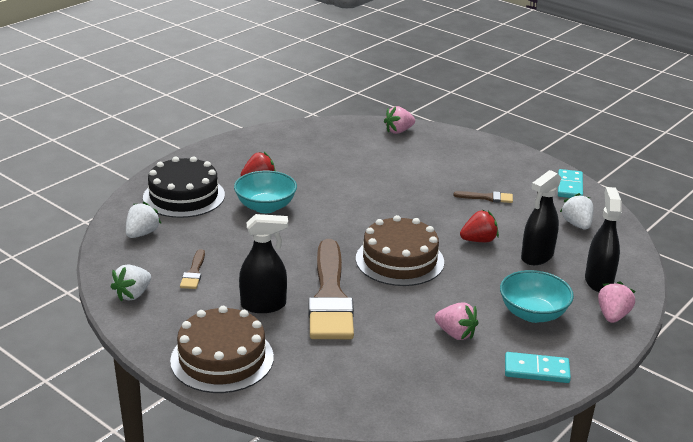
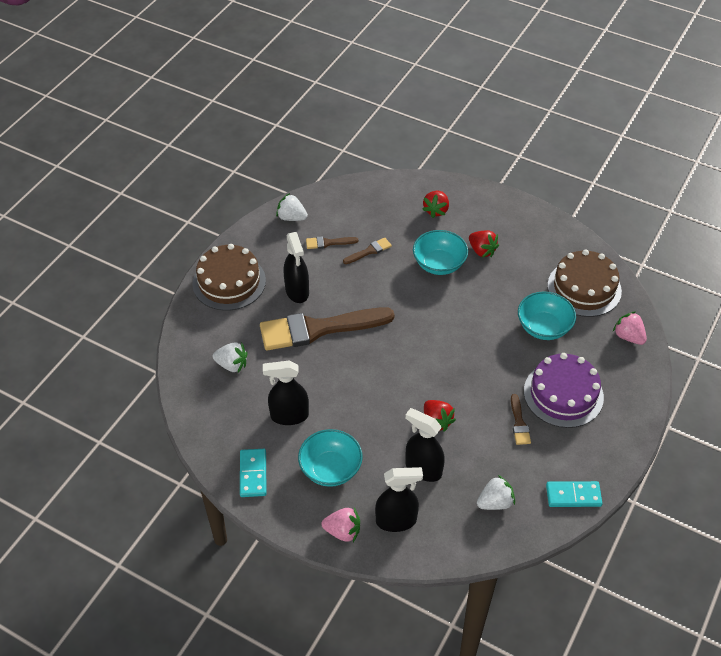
camera: 80 degrees right, 20 degrees up
white strawberry [126,201,162,238] -> white strawberry moved to [213,342,247,373]
black cake [143,156,225,218] -> red strawberry [422,191,449,218]
brown cake [356,215,444,286] -> brown cake moved to [547,249,622,317]
pink strawberry [435,302,478,340] -> black spray bottle [263,360,309,425]
none -> brown brush [343,238,392,264]
none -> turquoise bowl [518,291,576,340]
none -> purple cake [524,353,604,428]

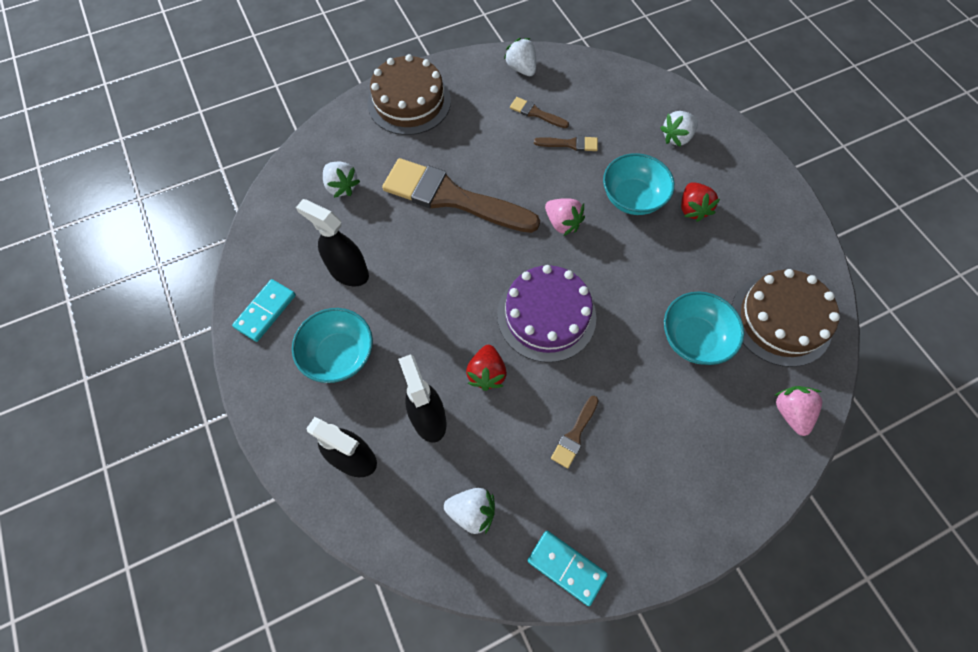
camera: 35 degrees right, 15 degrees up
black spray bottle [284,232,309,303] -> none
pink strawberry [321,508,360,542] -> pink strawberry moved to [545,198,585,236]
red strawberry [422,191,449,218] -> white strawberry [660,111,698,147]
purple cake [524,353,604,428] -> purple cake moved to [497,265,596,362]

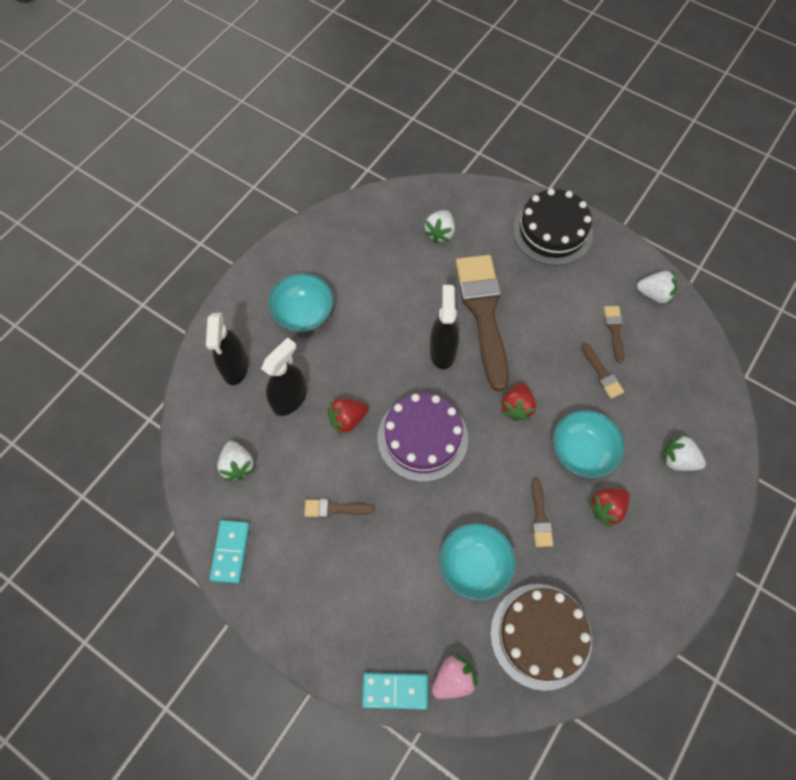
camera: 60 degrees right, 0 degrees up
turquoise domino [232,279,296,342] -> turquoise domino moved to [362,673,428,710]
black spray bottle [296,199,369,286] -> black spray bottle moved to [430,285,459,369]
brown cake [367,54,451,135] -> black cake [513,188,593,266]
white strawberry [504,38,536,76] -> white strawberry turned 75 degrees clockwise [637,271,677,304]
pink strawberry [545,198,585,236] -> red strawberry [501,383,536,421]
none -> brown brush [531,478,553,547]

